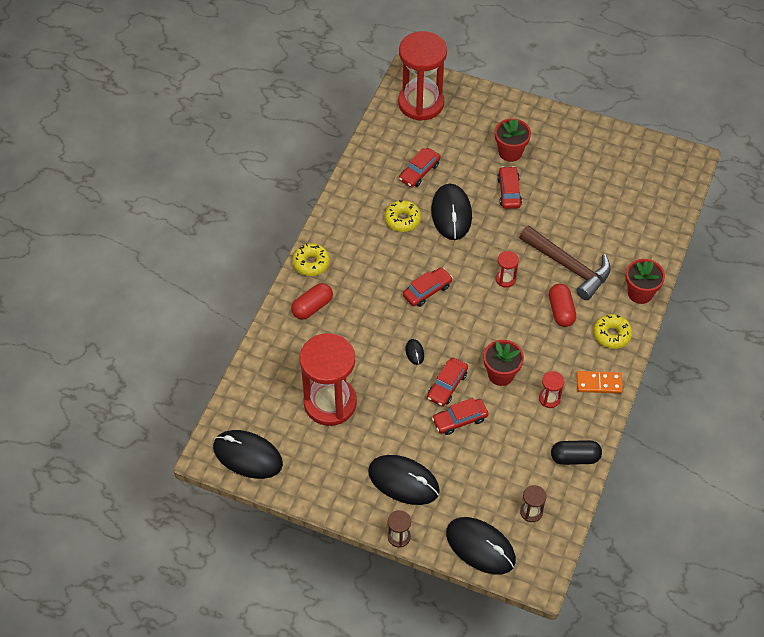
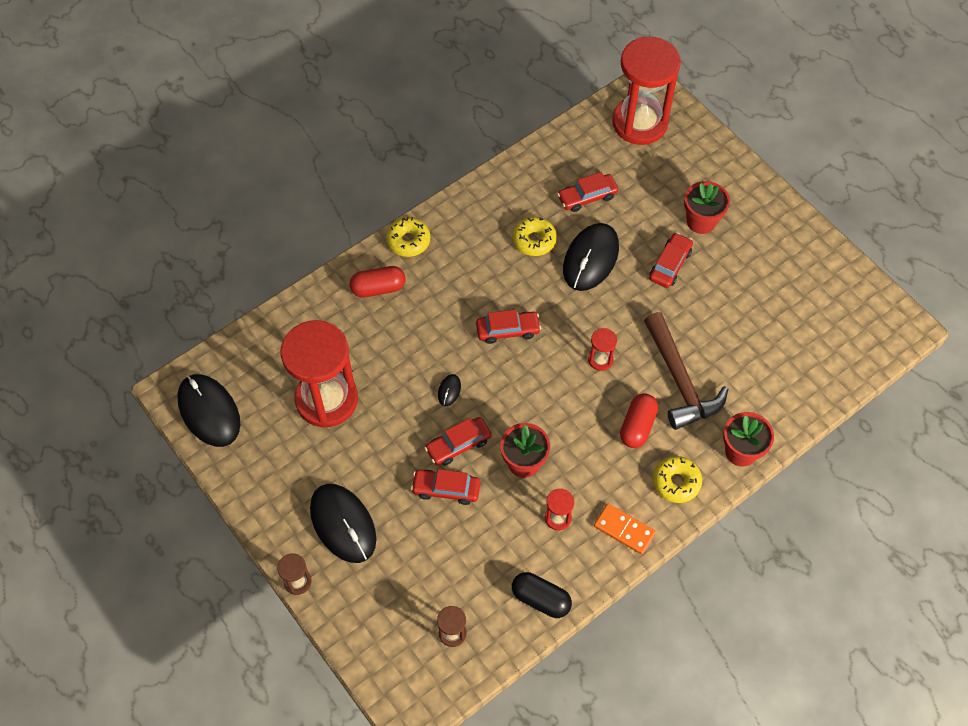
camera: 30 degrees right, 5 degrees up
black mouse [446,517,516,575] -> none

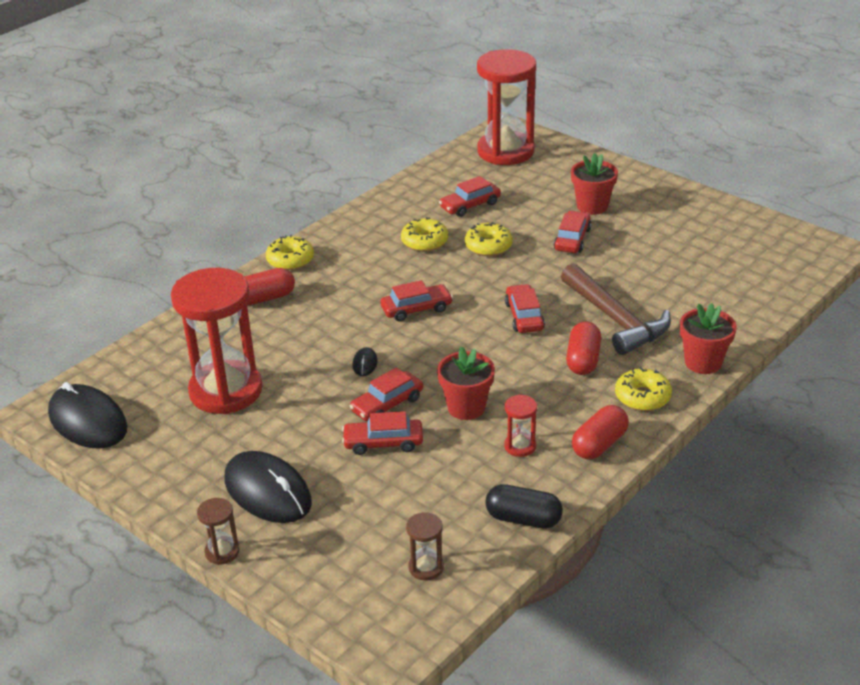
camera: 10 degrees left, 25 degrees down
black mouse [563,223,619,291] -> yellow donut [465,222,513,256]
red hourglass [588,328,617,371] -> red car [505,284,545,333]
orange domino [594,504,656,554] -> red capsule [572,405,629,459]

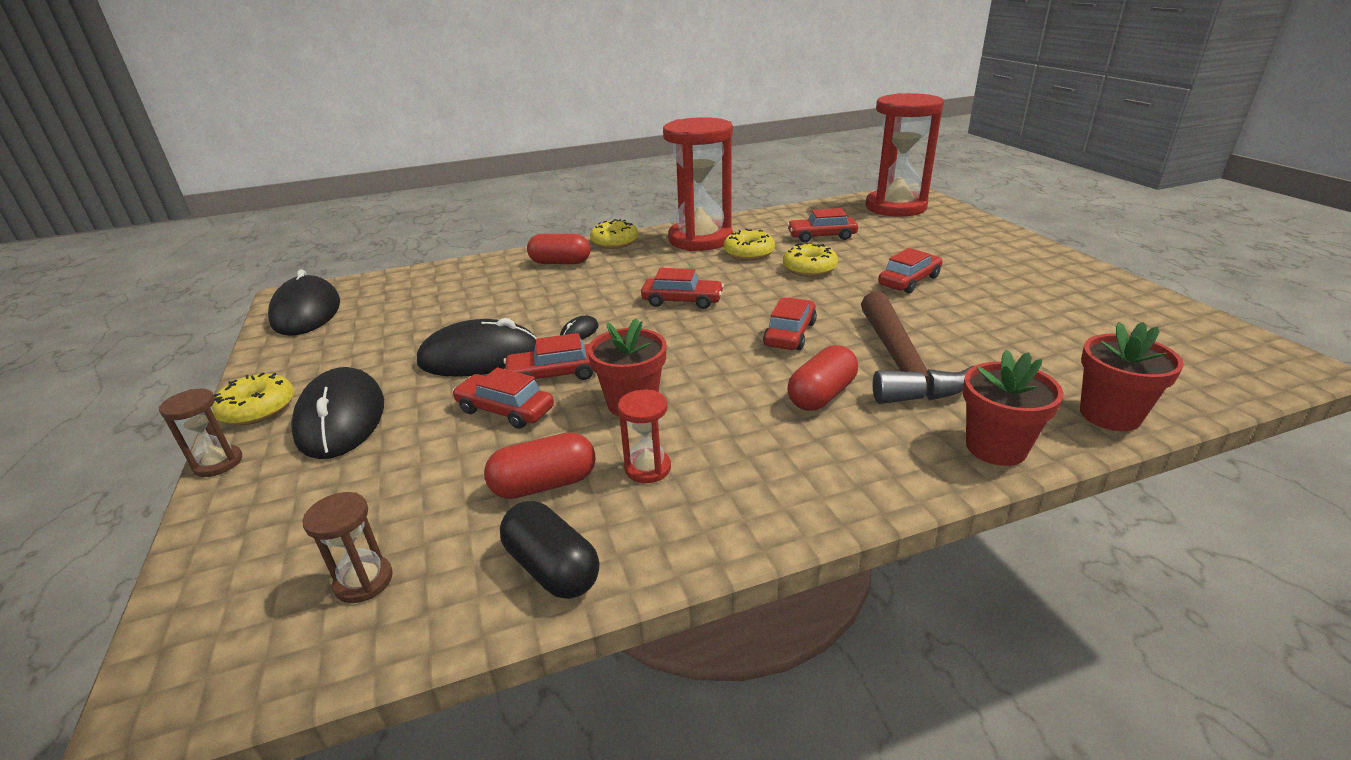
camera: 30 degrees right, 5 degrees down
red hourglass [171,268,262,414] -> red hourglass moved to [663,117,733,251]
red flower pot [571,153,618,215] -> red flower pot moved to [1080,322,1184,431]
red capsule [572,405,629,459] -> red capsule moved to [484,432,596,499]
yellow donut [615,367,672,411] -> yellow donut moved to [211,373,294,425]
none -> black mouse [417,318,537,377]

